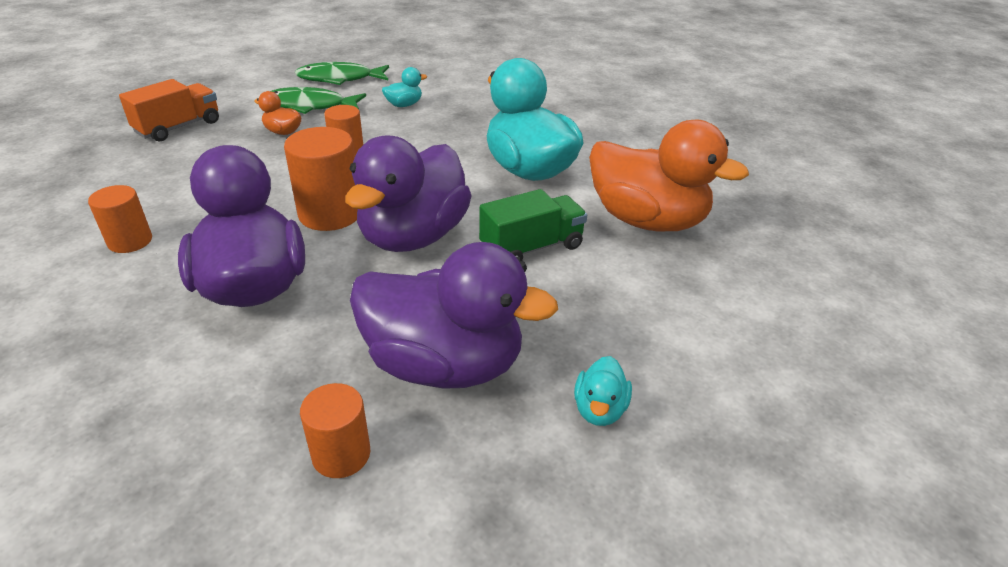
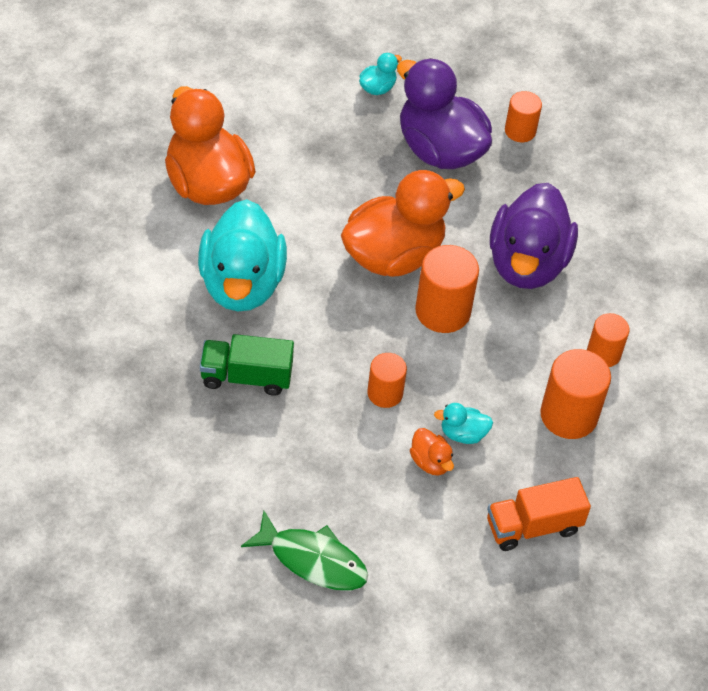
camera: 150 degrees left, 15 degrees up
green fish [271,87,366,114] -> none
purple duck [345,136,472,252] -> orange duck [341,170,465,277]
turquoise duck [382,67,427,107] -> turquoise duck moved to [434,403,493,444]
green truck [479,189,587,261] -> green truck moved to [200,334,294,396]
none -> orange cylinder [540,349,611,439]

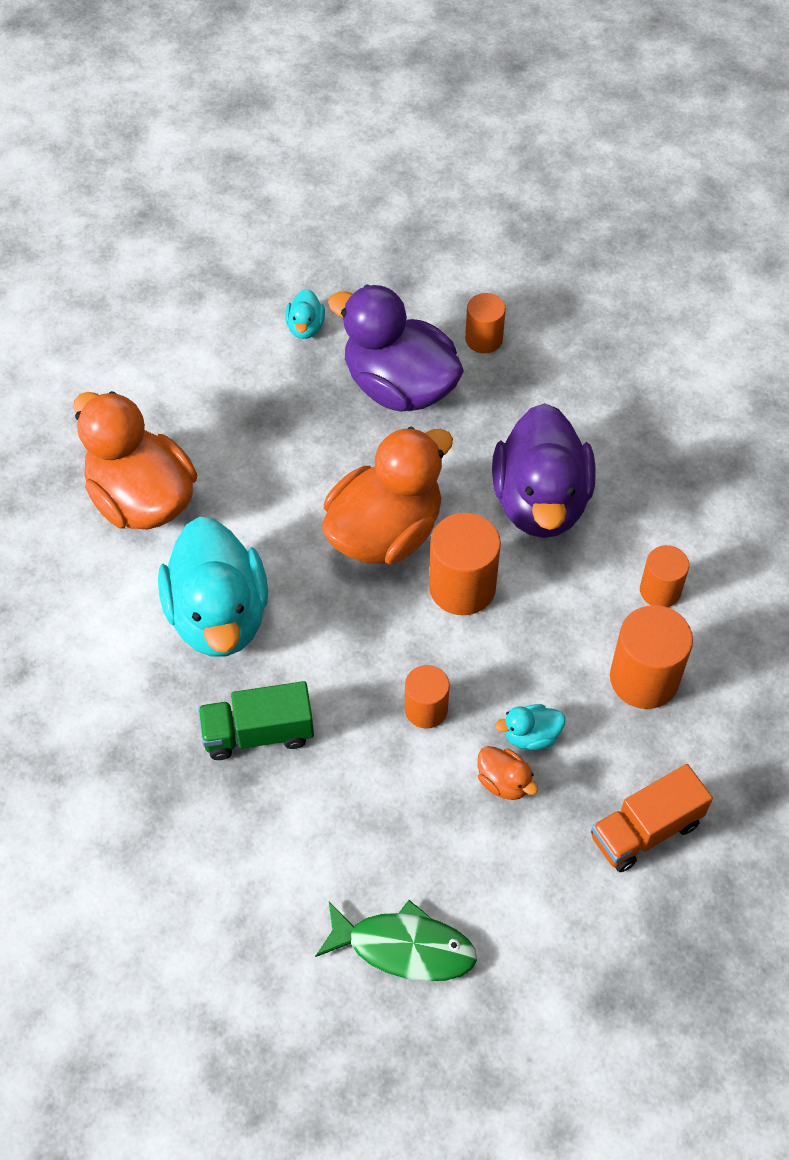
camera: 10 degrees left, 5 degrees up
turquoise duck [359,53,402,95] -> turquoise duck turned 150 degrees clockwise [285,289,325,339]

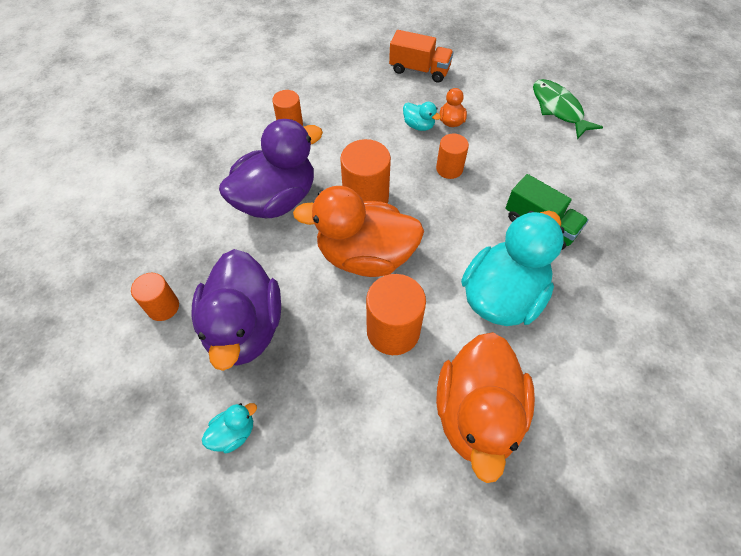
camera: 130 degrees left, 0 degrees up
orange cylinder [610,605,693,709] -> orange cylinder moved to [366,274,426,355]

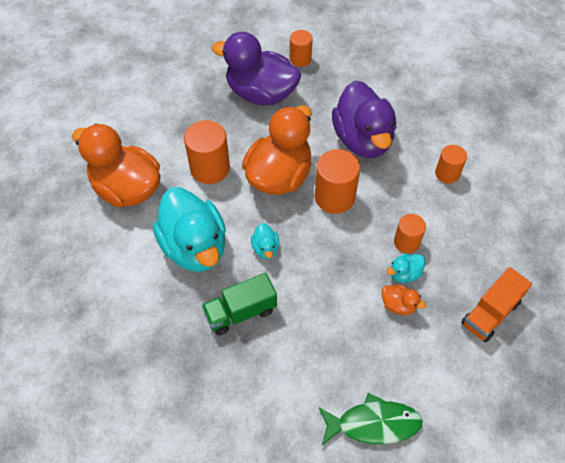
camera: 115 degrees right, 0 degrees up
turquoise duck [202,403,257,453] -> turquoise duck moved to [251,223,279,259]
orange cylinder [436,133,469,179] -> orange cylinder moved to [394,214,426,254]

